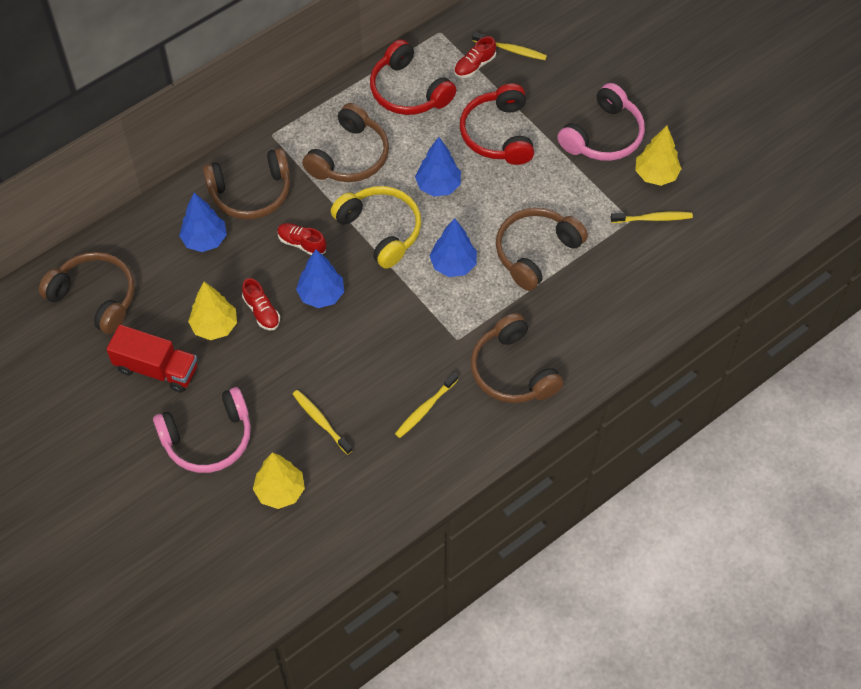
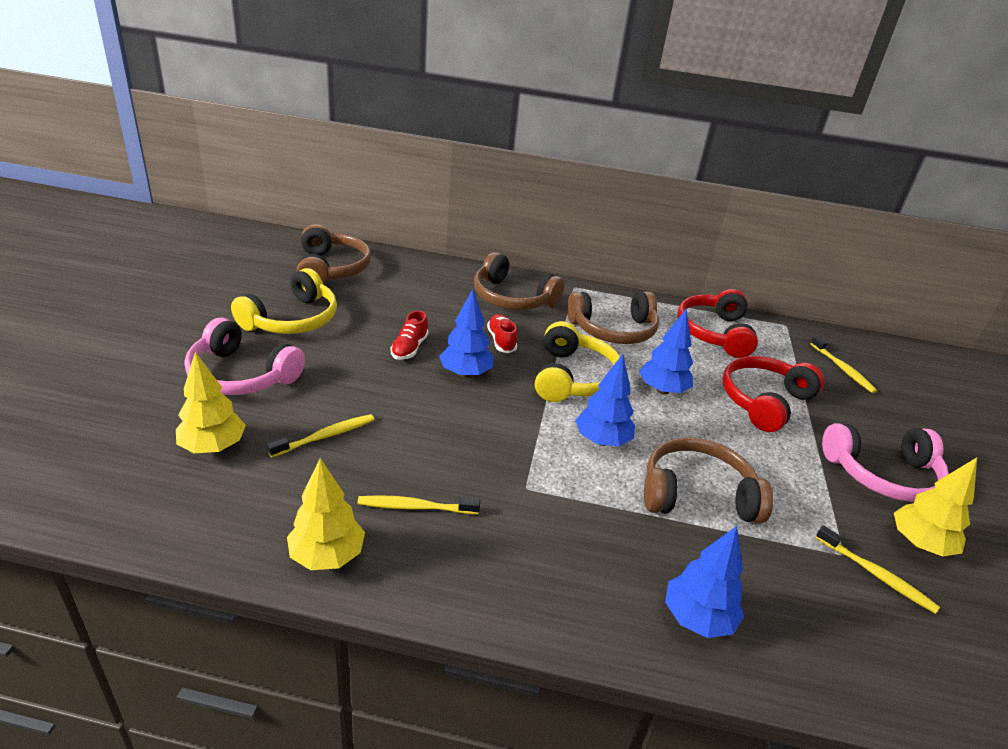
camera: 45 degrees right, 25 degrees down
red truck [106,325,197,393] -> yellow headphones [231,268,337,334]
blue tree [179,193,227,252] -> blue tree moved to [665,526,744,638]
yellow tree [188,282,237,340] -> yellow tree moved to [287,458,365,570]
yellow toothbrush [293,390,353,455] -> yellow toothbrush turned 45 degrees clockwise [267,414,375,458]
red shoe [454,36,496,78] -> none
brown headphones [470,313,564,403] -> none

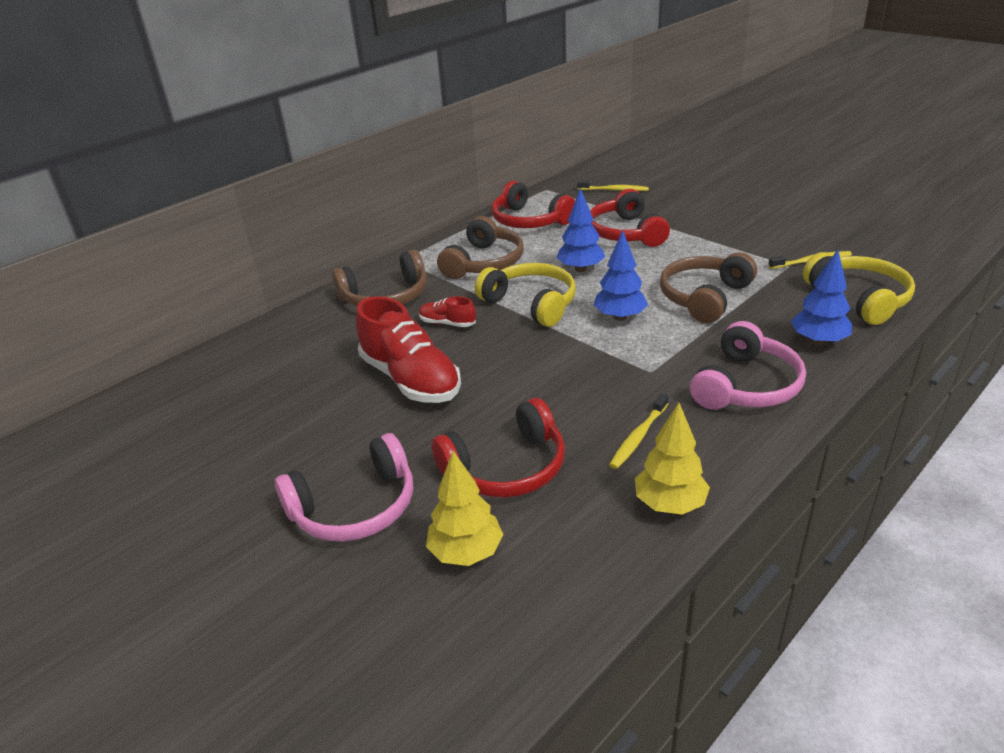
camera: 50 degrees left, 0 degrees up
yellow headphones [231,268,337,334] -> yellow headphones moved to [803,252,915,325]
yellow toothbrush [267,414,375,458] -> red headphones [431,398,565,498]
brown headphones [296,224,371,284] -> none
red shoe [391,310,428,360] -> red shoe [356,296,461,403], size x2.11
blue tree [439,289,494,378] -> none
pink headphones [822,423,949,502] -> pink headphones moved to [690,321,806,410]
yellow tree [894,457,977,557] -> none

